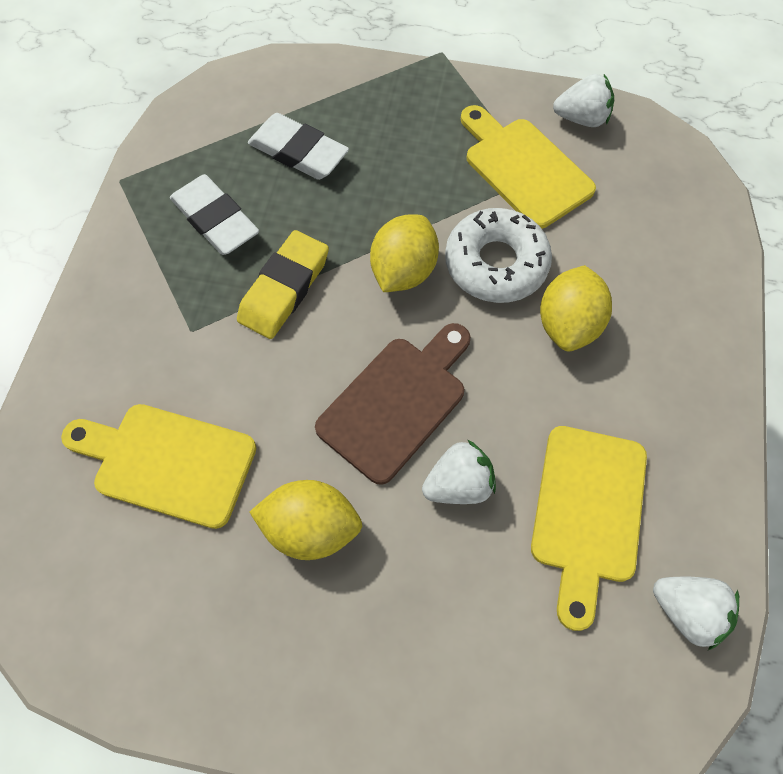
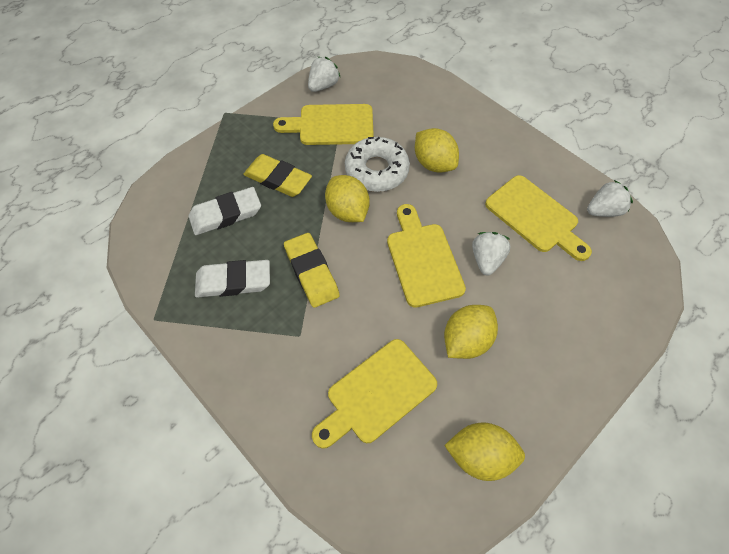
camera: 55 degrees left, 5 degrees down
brown cutting board [315,323,470,485] -> yellow cutting board [387,204,466,308]
none -> yellow eraser [243,154,312,197]
none -> yellow lemon [444,422,525,481]

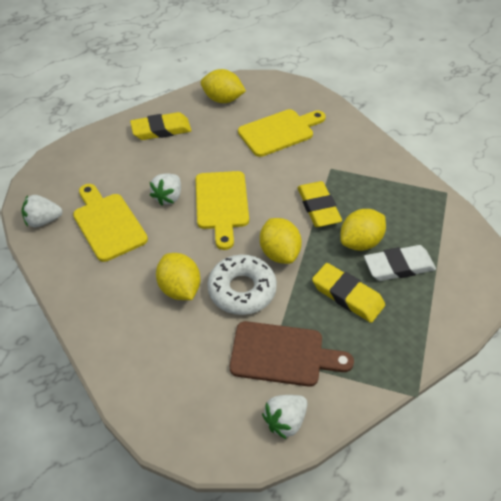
camera: 170 degrees left, 10 degrees down
white eraser [195,260,270,298] -> none
yellow cutting board [273,104,374,145] -> brown cutting board [230,321,354,387]
yellow lemon [444,305,498,359] -> yellow lemon moved to [340,209,386,251]
none -> yellow eraser [130,112,192,140]

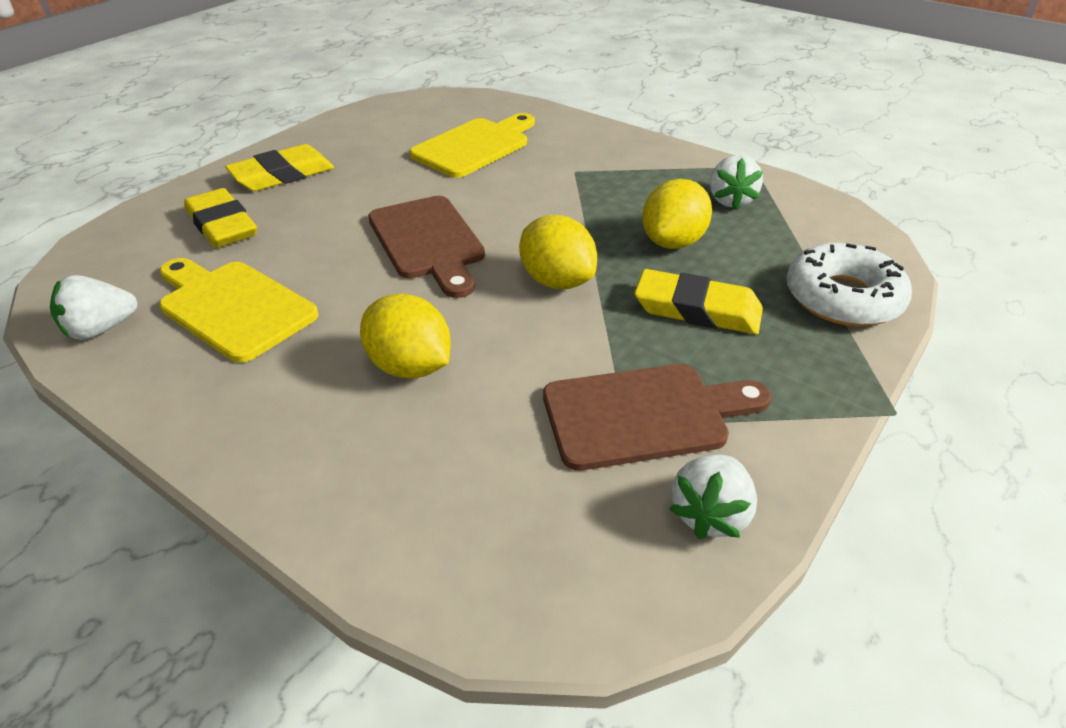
camera: 20 degrees left, 10 degrees down
white strawberry [150,174,181,206] -> white strawberry moved to [710,155,763,210]
yellow cutting board [195,171,249,250] -> brown cutting board [368,196,485,298]
yellow lemon [201,69,246,103] -> none
white donut [207,255,277,315] -> white donut moved to [786,243,912,326]
yellow eraser [297,181,342,227] -> yellow eraser moved to [184,188,257,248]
white eraser [364,245,436,281] -> none

